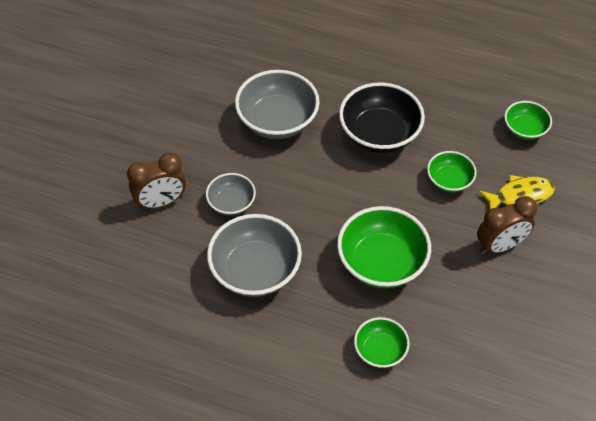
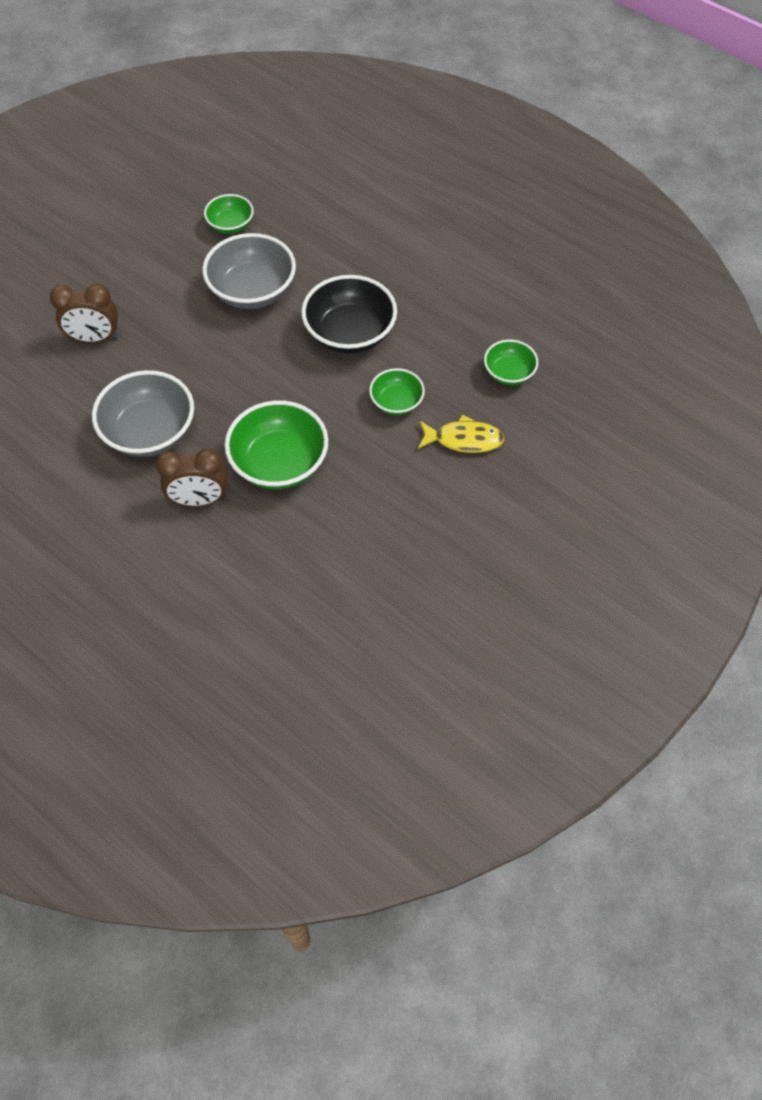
camera: 20 degrees right, 5 degrees up
grey bowl [206,173,256,216] -> none
green bowl [354,317,409,368] -> green bowl moved to [204,194,254,234]
brown clock [477,196,537,254] -> brown clock moved to [156,449,227,506]

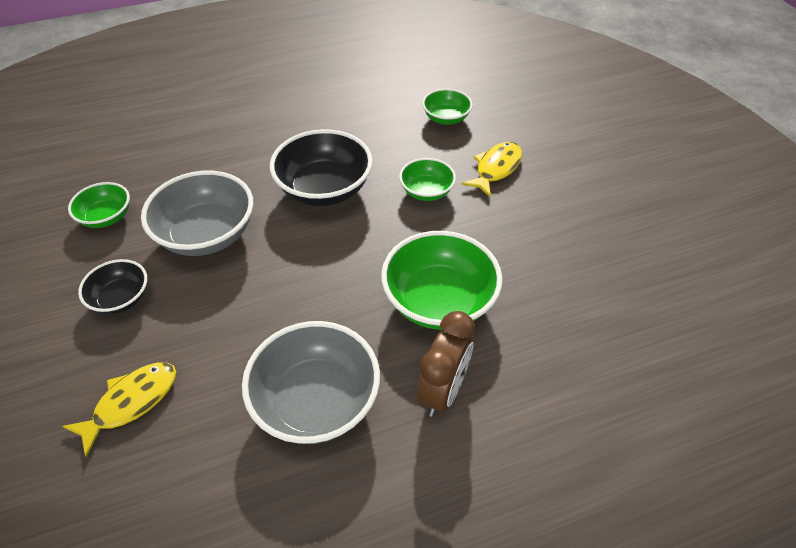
camera: 60 degrees left, 10 degrees down
brown clock [50,284,118,343] -> yellow fish [62,363,176,457]
none -> black bowl [78,259,147,314]

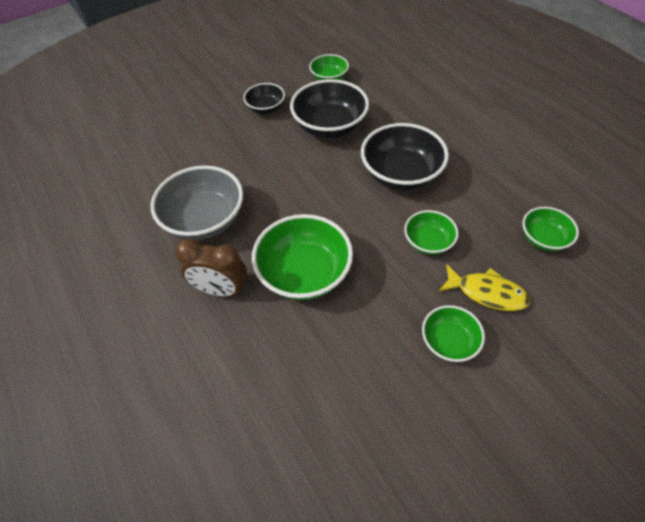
camera: 80 degrees right, 5 degrees up
yellow fish [62,363,176,457] -> none
grey bowl [141,171,253,256] -> black bowl [290,79,369,138]
none -> green bowl [422,305,485,362]

